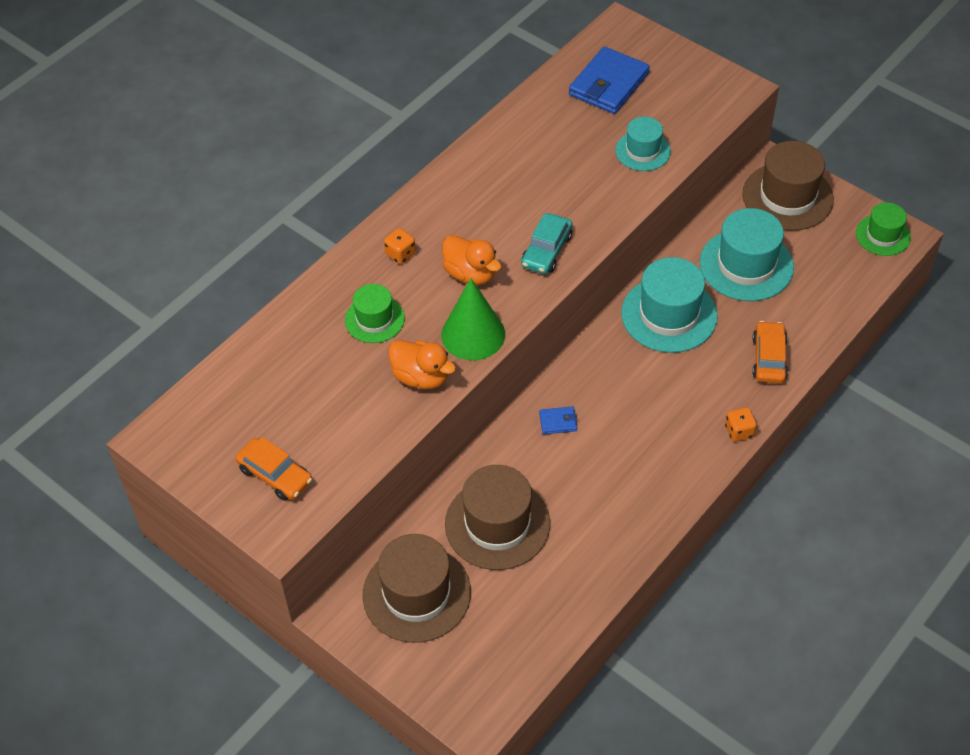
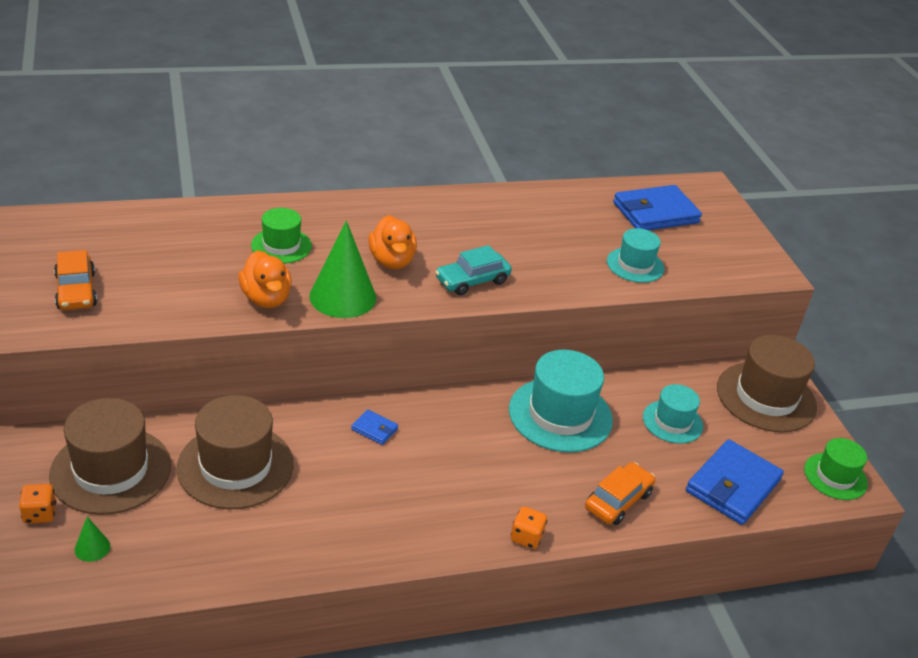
camera: 30 degrees right, 15 degrees down
orange dice [384,228,416,264] -> orange dice moved to [19,484,56,524]
turquoise hat [700,208,794,301] -> turquoise hat [643,384,703,444], size x0.59
none -> green cone [75,517,110,562]
none -> blue wallet [686,439,784,525]

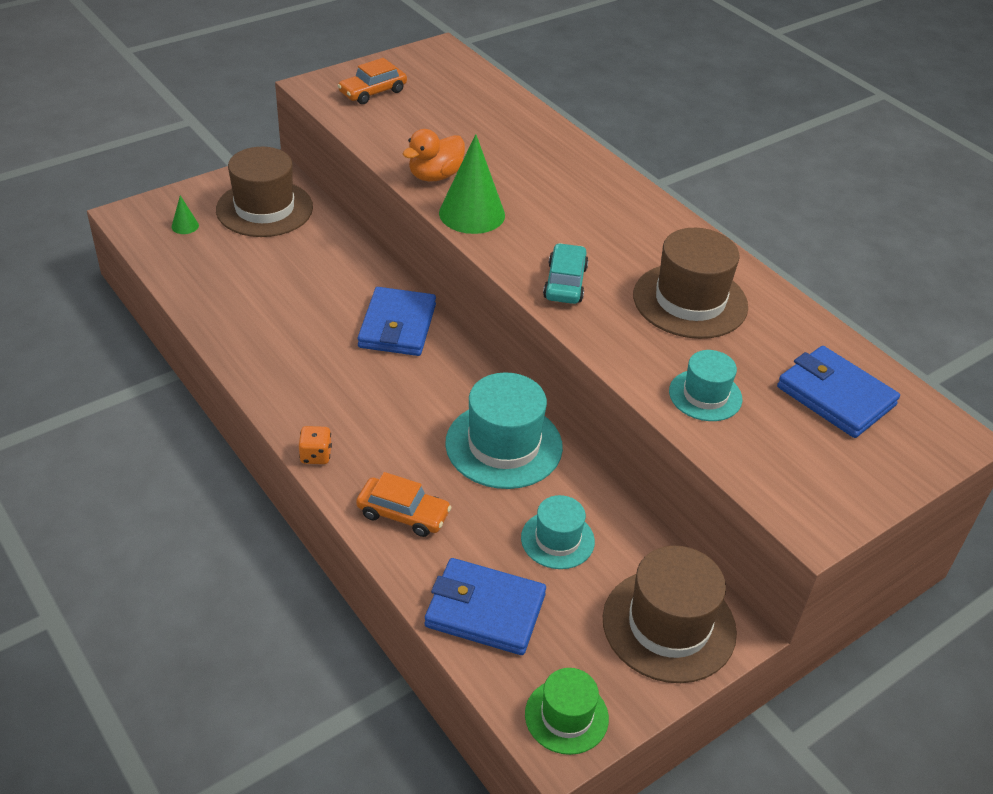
camera: 70 degrees right, 5 degrees up
orange dice [19,484,56,524] -> none
brown hat [177,395,294,509] -> brown hat moved to [633,228,748,339]
green hat [251,208,312,263] -> none
blue wallet [351,409,398,445] -> blue wallet [357,287,436,356], size x2.22
orange duck [368,215,417,269] -> none
turquoise car [435,245,512,295] -> turquoise car turned 60 degrees clockwise [543,243,589,304]

